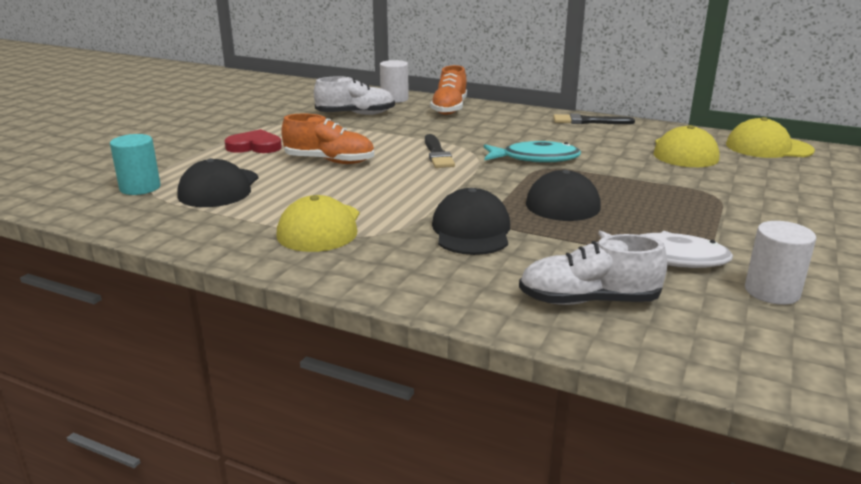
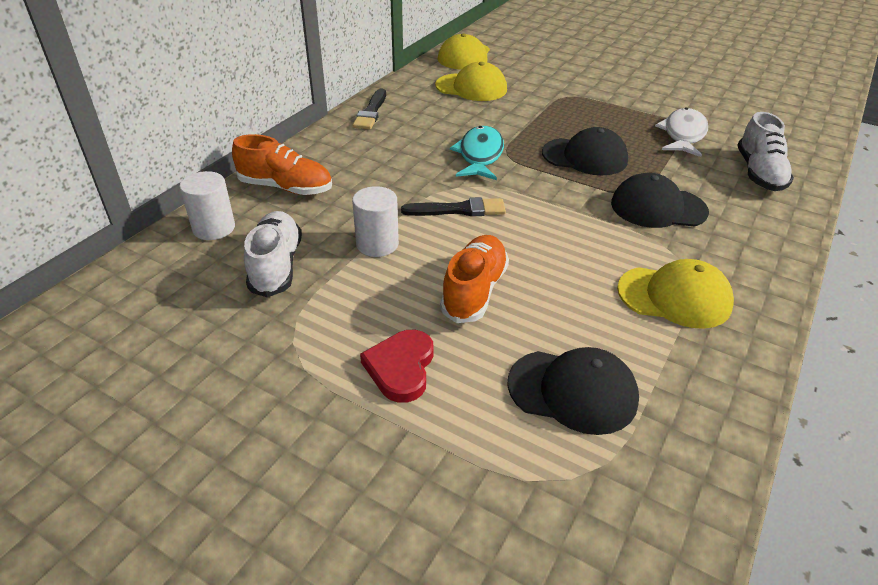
camera: 85 degrees left, 15 degrees up
turquoise cylinder [110,134,161,195] -> none
white cylinder [745,221,816,305] -> white cylinder moved to [352,186,399,257]

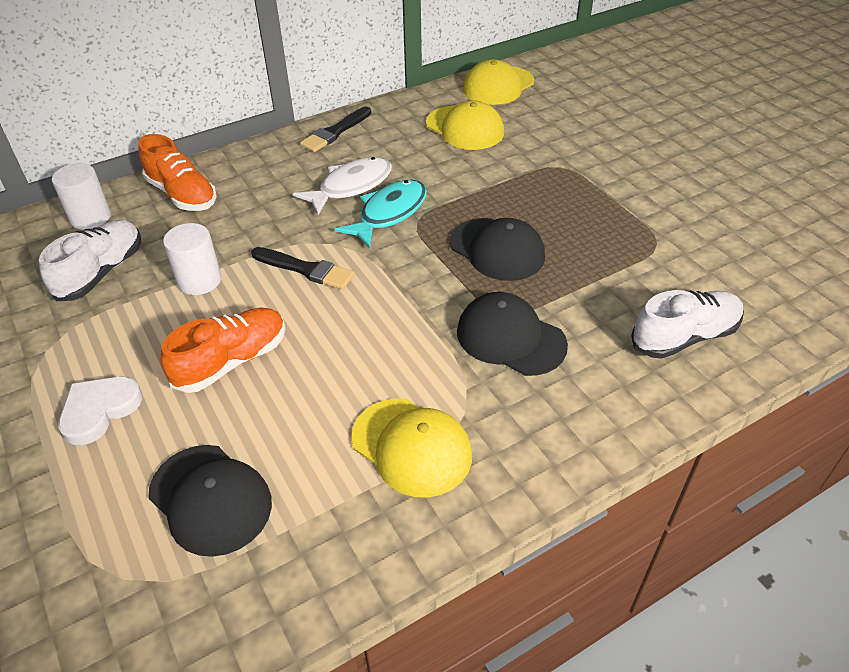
camera: 30 degrees right, 5 degrees up
red heart [360,330,434,403] -> white heart [58,376,143,445]
white fish [655,107,708,157] -> white fish moved to [293,157,392,215]
white shoe [737,112,794,191] -> white shoe turned 150 degrees counterclockwise [631,290,744,359]

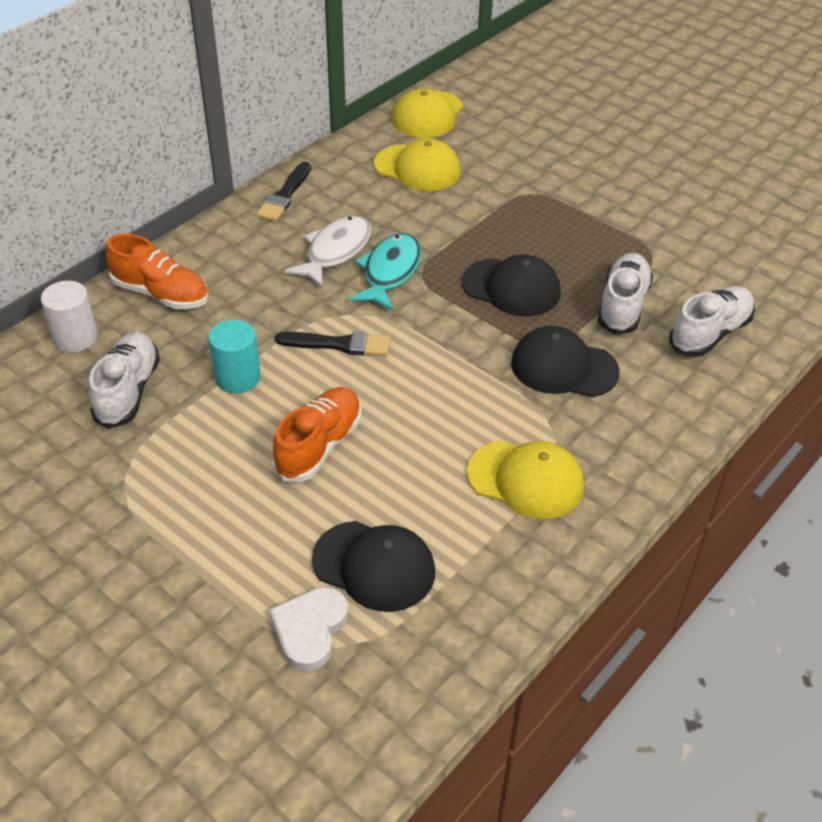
camera: 20 degrees left, 0 degrees up
white heart [58,376,143,445] -> white heart moved to [269,587,349,671]
white cylinder [163,223,221,295] -> turquoise cylinder [209,320,261,393]
none -> white shoe [598,253,653,335]

